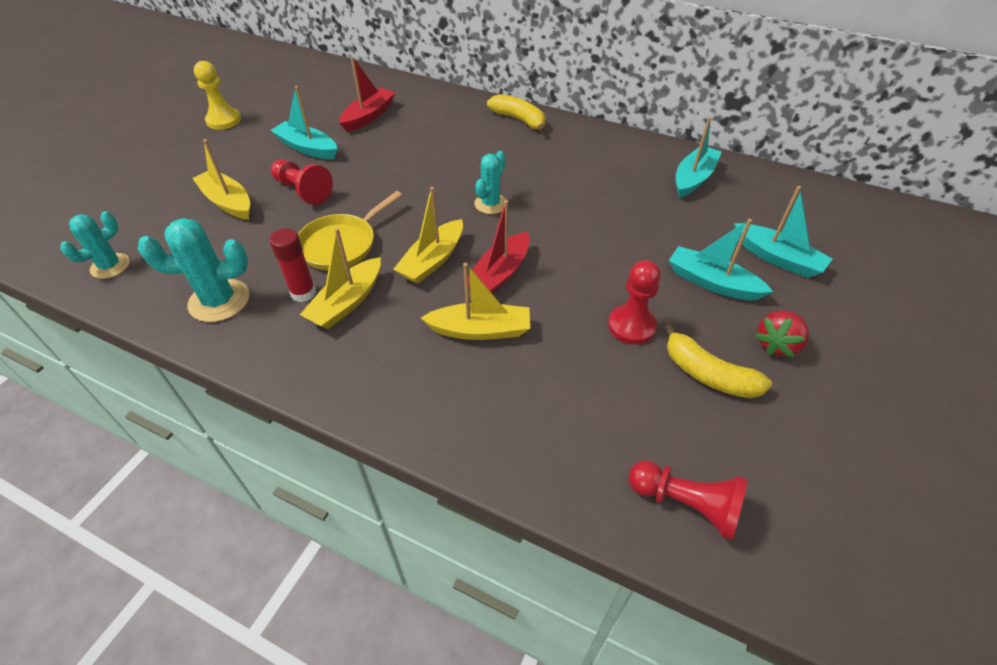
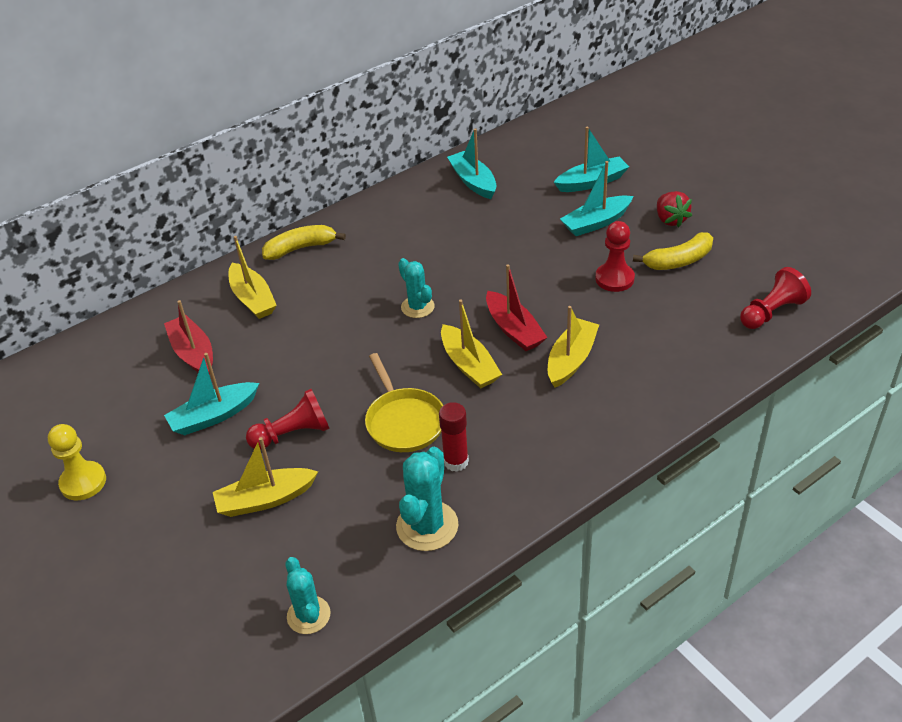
camera: 60 degrees left, 5 degrees down
yellow boat [300,228,381,329] -> yellow boat moved to [228,236,277,319]

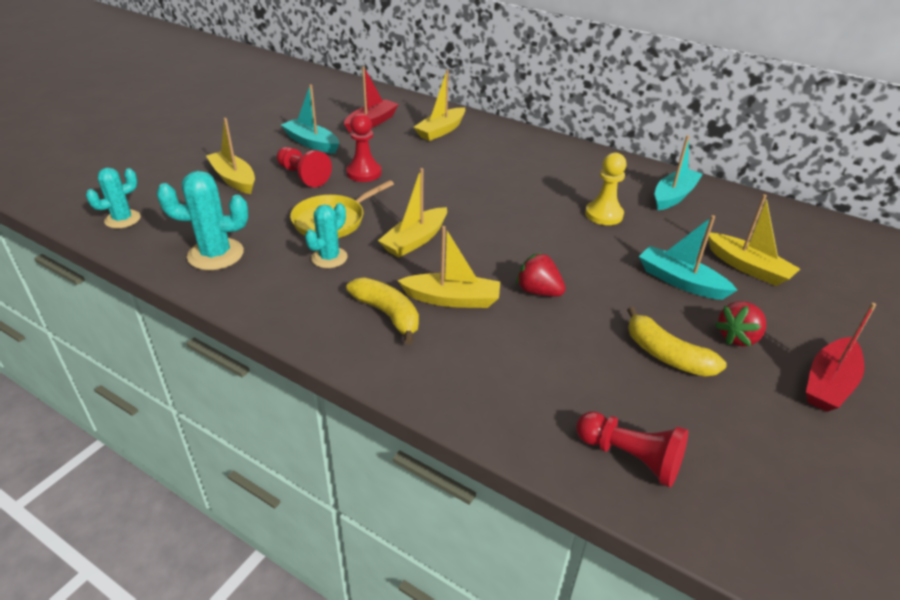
camera: 65 degrees right, 5 degrees down
yellow pawn [48,424,106,500] -> yellow pawn moved to [585,152,627,225]
yellow banana [262,225,346,260] -> yellow banana moved to [346,278,419,344]
turquoise cactus [398,258,435,318] -> turquoise cactus moved to [305,203,348,268]
red glue stick [439,402,469,472] -> none
red boat [486,264,547,351] -> red boat moved to [806,303,876,412]
turquoise boat [554,127,629,192] -> yellow boat [708,194,800,286]
red pawn [595,221,635,292] -> red pawn moved to [346,113,382,182]
none -> red strawberry [516,253,566,297]

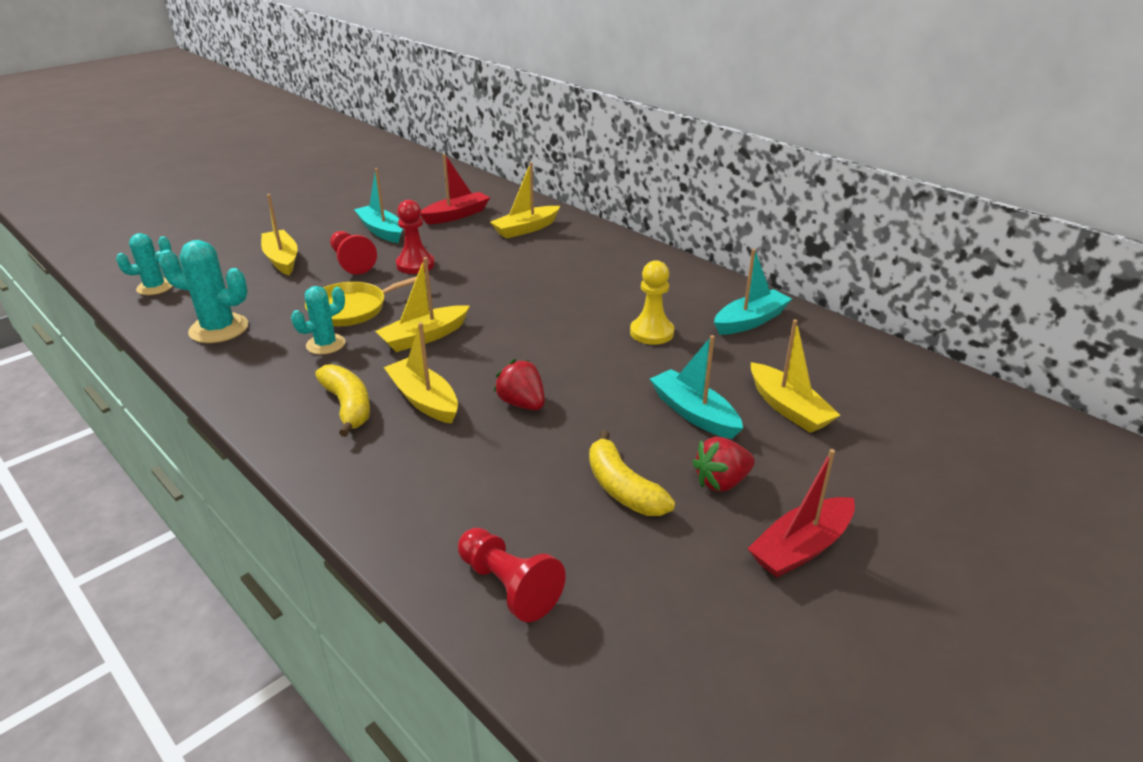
camera: 15 degrees right, 5 degrees down
yellow boat [397,226,500,308] -> yellow boat turned 150 degrees counterclockwise [384,322,458,424]

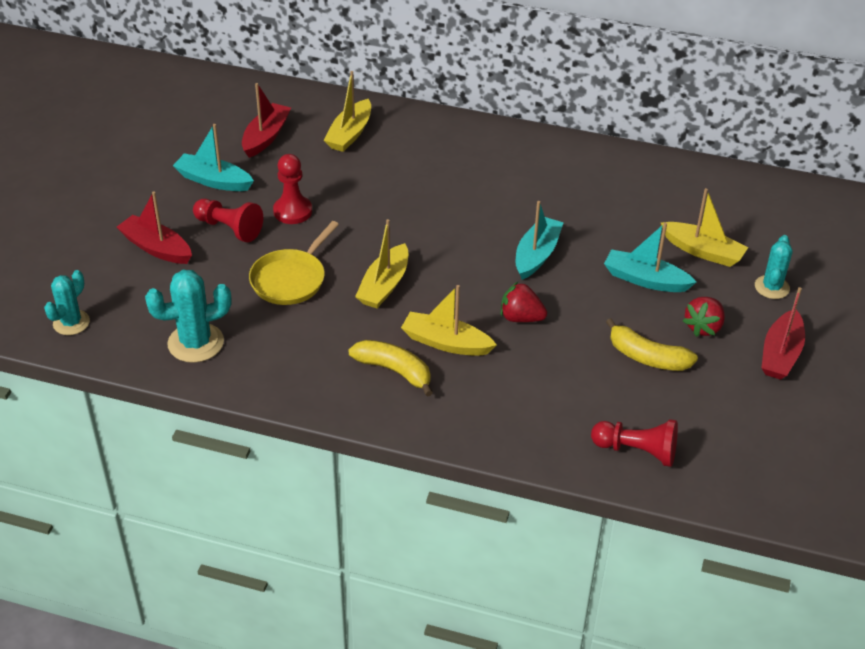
camera: 30 degrees left, 10 degrees up
yellow boat [261,194,298,275] -> red boat [117,191,192,264]
turquoise cactus [291,286,345,355] -> turquoise cactus moved to [755,235,792,299]
yellow pawn [630,260,674,345] -> none
turquoise boat [714,249,792,335] -> turquoise boat moved to [516,201,564,280]

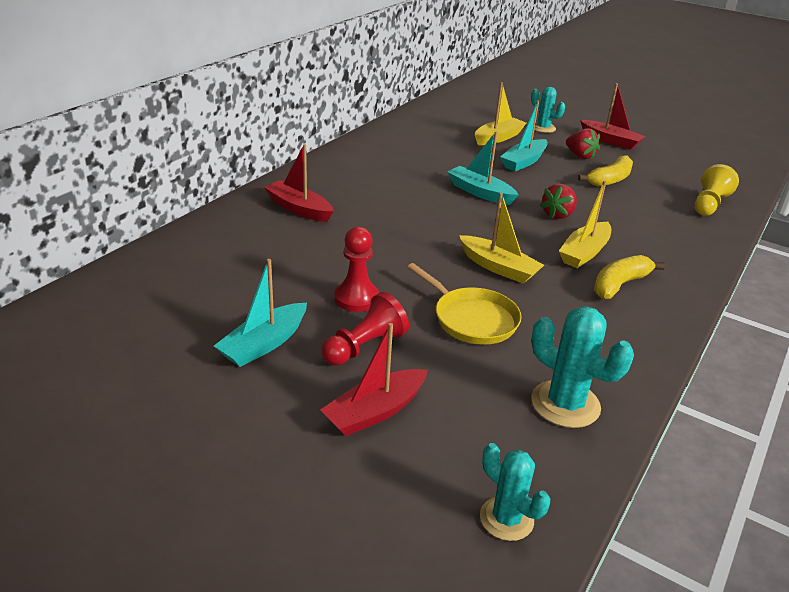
camera: 75 degrees left, 10 degrees down
turquoise cactus [145,270,231,363] -> turquoise cactus turned 45 degrees counterclockwise [531,306,634,428]
red boat [242,83,291,158] -> red boat moved to [264,144,334,222]
yellow boat [324,71,371,152] -> none
red pawn [591,419,678,467] -> yellow pawn [695,164,739,216]

